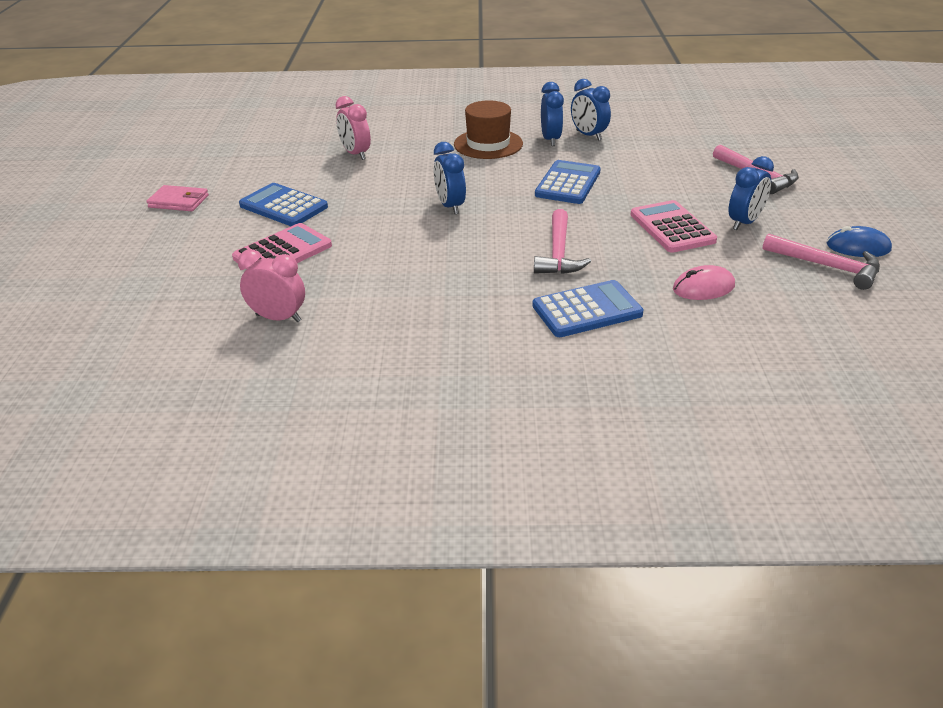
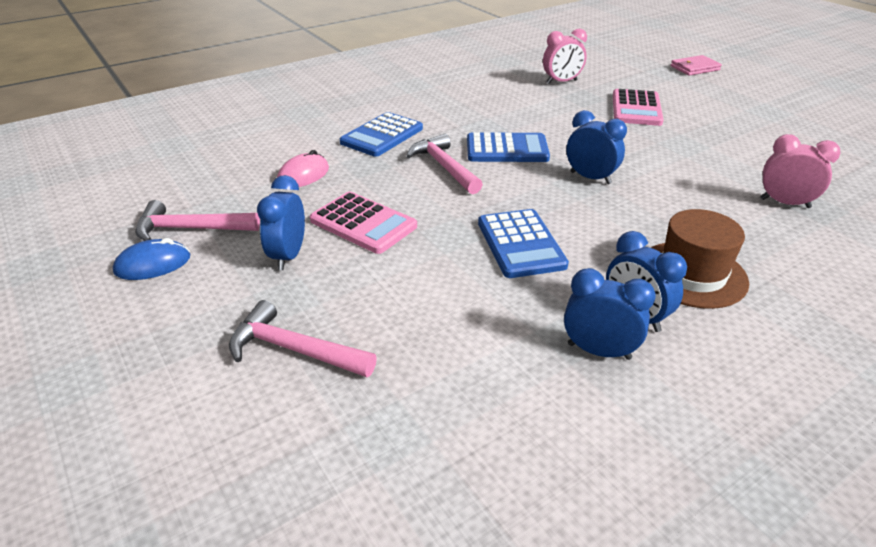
camera: 145 degrees right, 0 degrees up
pink wallet [147,185,209,211] -> pink wallet moved to [671,55,722,76]
blue calculator [239,183,328,226] -> blue calculator moved to [467,132,550,162]

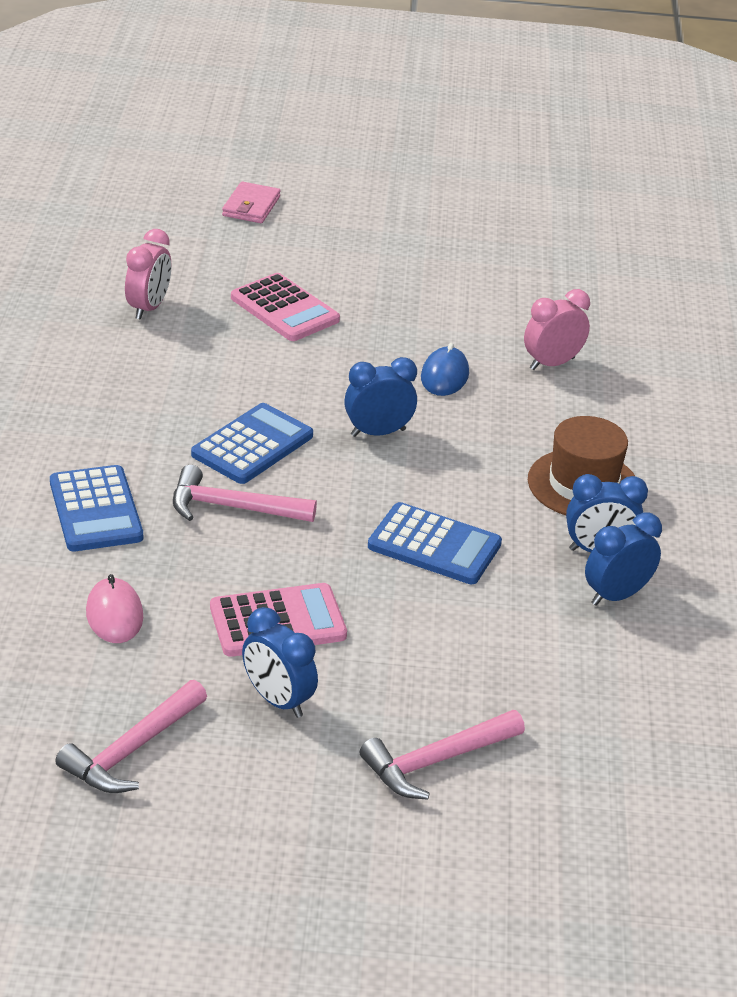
camera: 55 degrees left, 0 degrees up
blue mouse [113,238,190,280] -> blue mouse moved to [421,343,469,396]

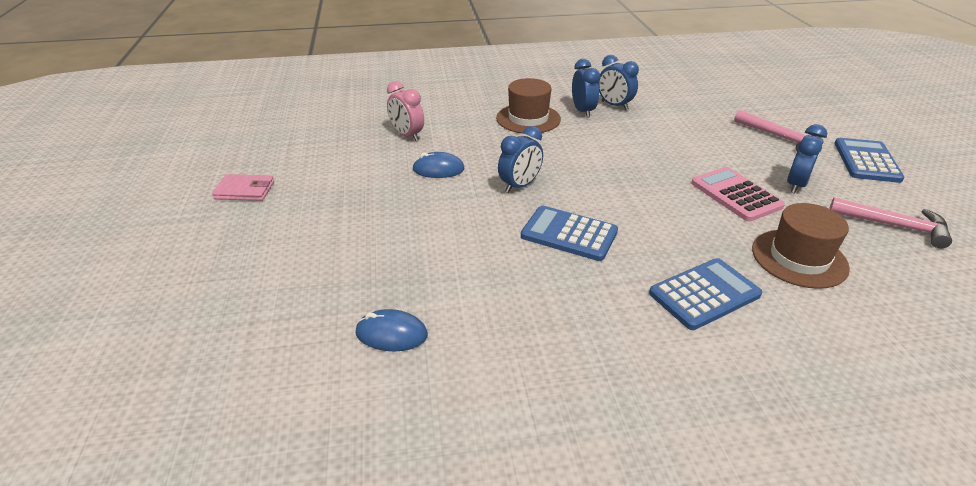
camera: 100 degrees left, 0 degrees up
pink mouse [86,574,143,643] -> brown hat [752,203,850,289]
pink clock [125,229,171,320] -> blue mouse [355,309,428,352]
pink hammer [173,465,317,522] -> none
pink wallet [222,181,280,223] -> pink wallet moved to [212,174,274,201]
pink calculator [231,273,340,341] -> none
blue clock [344,357,417,437] -> blue clock turned 105 degrees counterclockwise [498,126,543,193]
blue calculator [368,502,502,584] -> blue calculator moved to [834,138,905,183]

